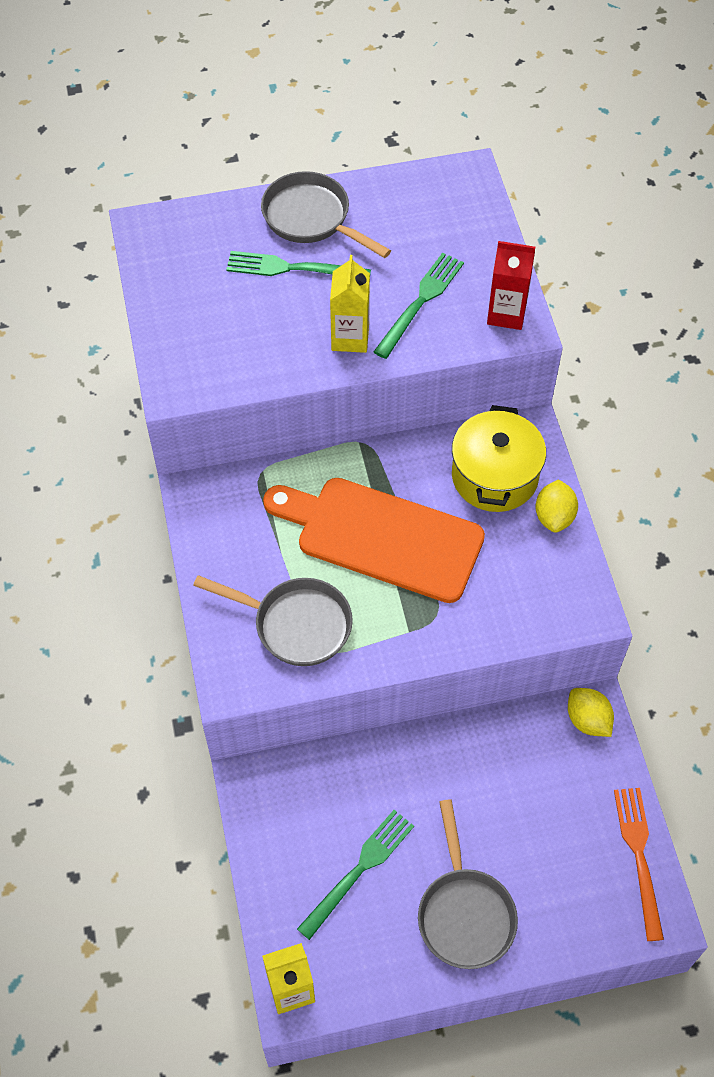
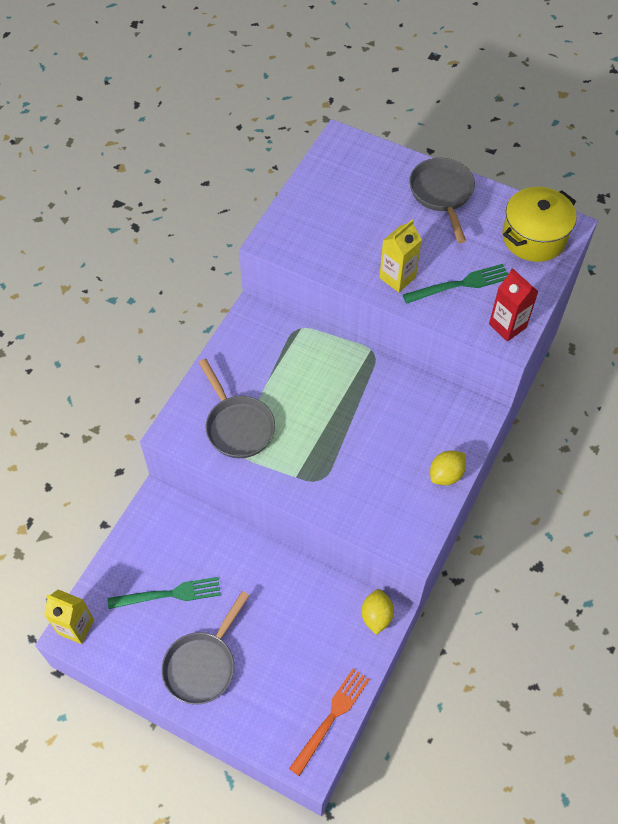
camera: 40 degrees right, 0 degrees up
green fork [226,251,371,276] -> none
orange cutting board [263,478,485,603] -> none
yellow pot [452,405,546,512] -> yellow pot moved to [502,187,577,262]

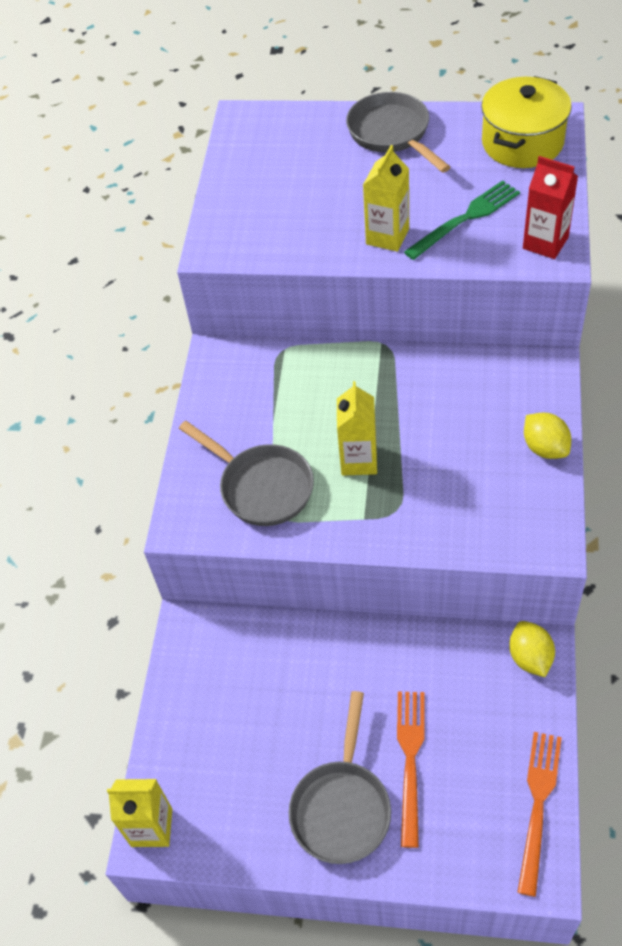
camera: 15 degrees left, 5 degrees down
green fork [108,577,221,609] -> none
yellow lemon [430,450,466,485] -> yellow lemon turned 60 degrees counterclockwise [524,413,571,459]
none -> yellow carton [337,381,377,476]
none -> orange fork [397,692,425,848]

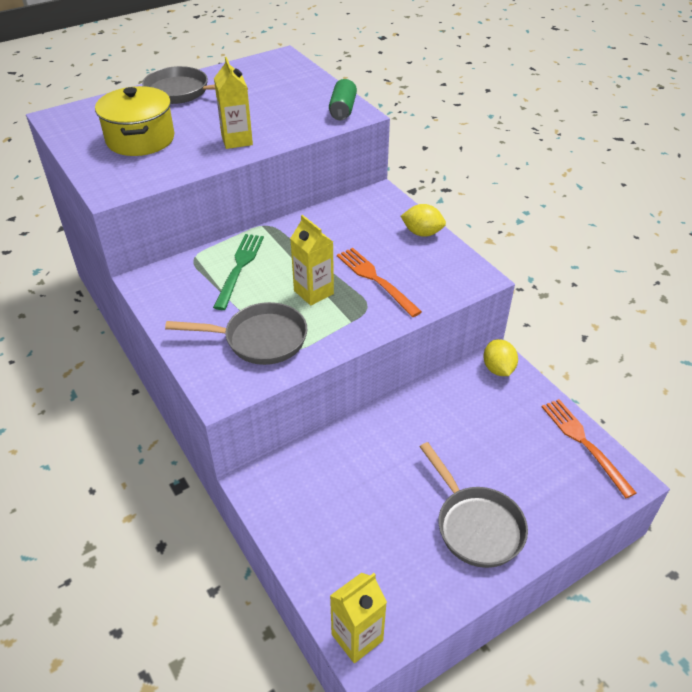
camera: 45 degrees left, 10 degrees down
orange fork [397,692,425,848] -> orange fork moved to [337,248,422,317]
green fork [404,181,520,260] -> green fork moved to [213,234,264,310]
yellow pot [481,76,572,168] -> yellow pot moved to [95,86,174,156]
yellow lemon [509,621,555,677] -> yellow lemon turned 45 degrees clockwise [483,339,518,376]
red carton [523,156,578,259] -> green can [329,79,357,120]

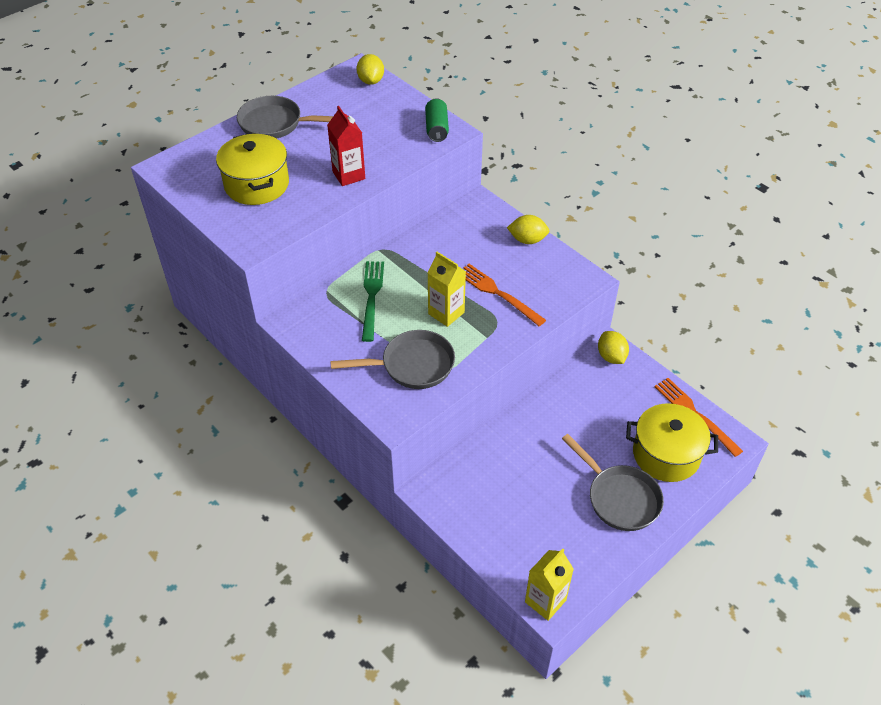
camera: 10 degrees left, 5 degrees up
yellow carton [214,57,253,149] -> red carton [327,106,365,186]
none -> yellow lemon [356,54,384,85]
none -> yellow pot [626,403,718,482]

